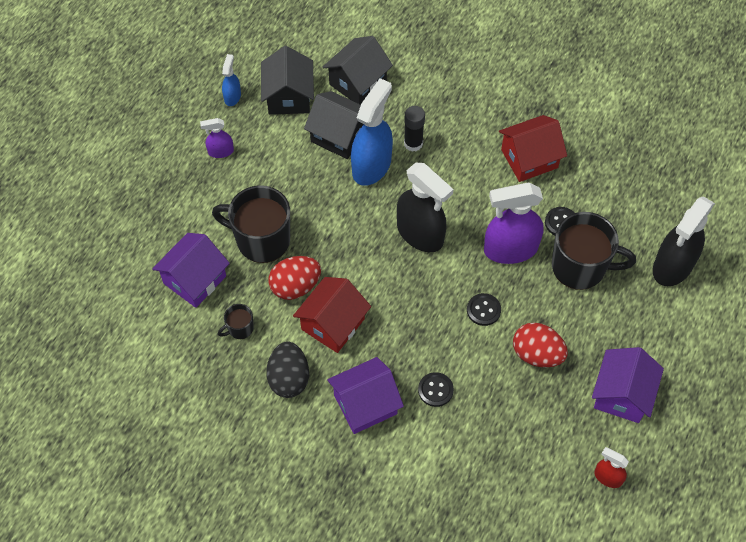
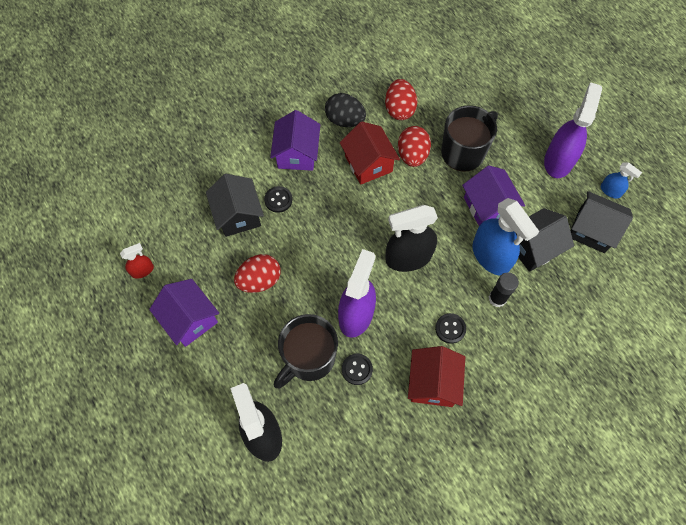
camera: 120 degrees right, 5 degrees up
purple house [152,233,230,308] -> purple house moved to [462,165,525,226]
purple spray bottle [200,118,234,158] -> purple spray bottle [544,82,602,178], size x2.04
black mug [218,304,254,339] -> red egg [385,79,417,120]
black house [323,36,393,105] -> black house moved to [206,174,264,237]
black button [467,293,501,326] -> black button moved to [435,313,466,344]

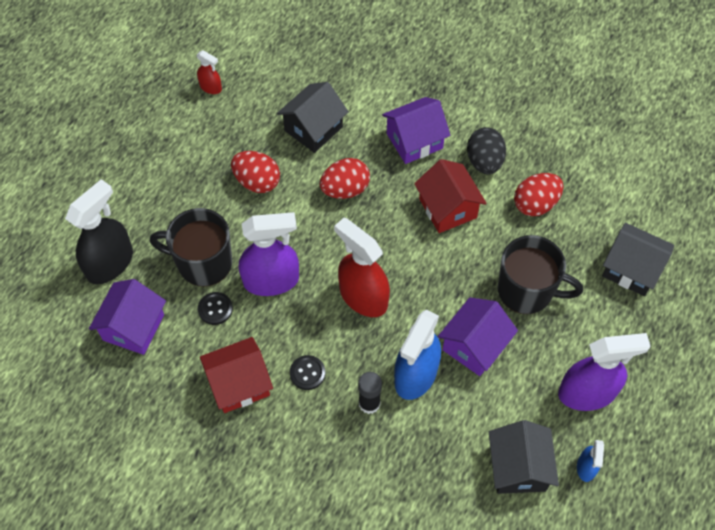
camera: 60 degrees right, 5 degrees down
purple house [149,279,219,347] -> purple house moved to [89,279,166,355]
black button [264,186,292,213] -> none
red house [340,121,400,185] -> red house turned 60 degrees counterclockwise [414,159,487,233]
black spray bottle [386,205,438,272] -> red spray bottle [334,218,390,317]
red egg [398,126,431,167] -> red egg moved to [320,158,370,199]
black house [516,208,574,272] -> black house moved to [602,223,674,296]

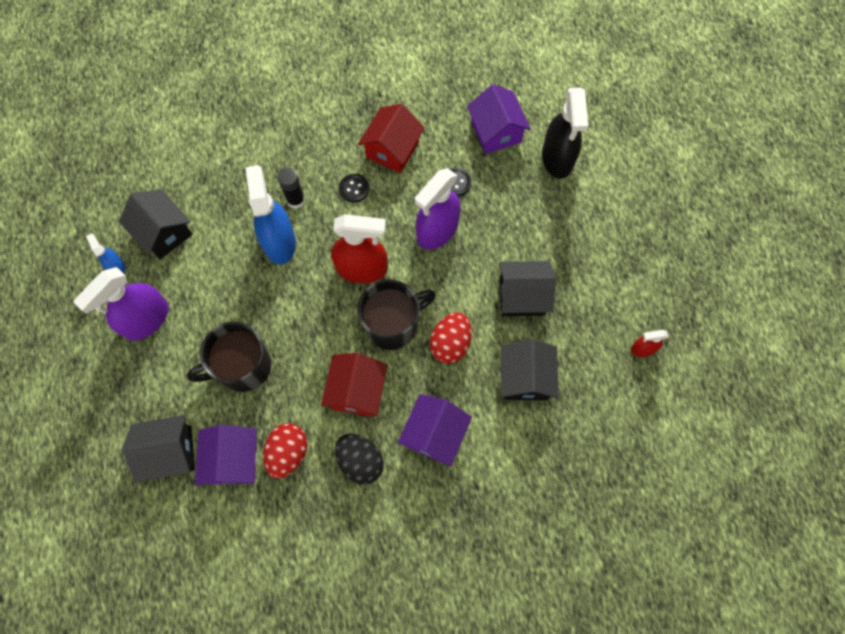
camera: 140 degrees right, 10 degrees up
black mug [150,208,232,287] -> black mug moved to [358,279,436,350]
red egg [231,151,280,193] -> black house [499,261,556,316]
red house [414,159,487,233] -> red house turned 75 degrees clockwise [321,353,388,417]
purple house [438,298,518,376] -> purple house moved to [195,425,257,486]

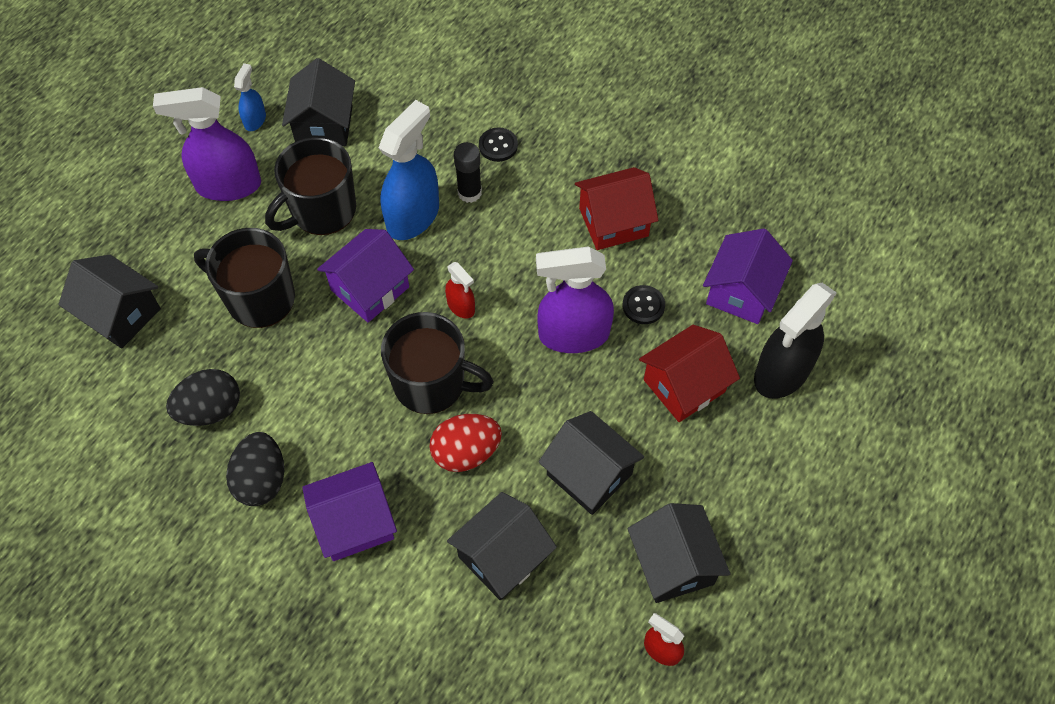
camera: 45 degrees right, 10 degrees down
purple house [195,425,257,486] -> purple house moved to [317,229,414,323]
red egg [263,423,308,479] -> black egg [166,369,240,426]
red house [321,353,388,417] -> red house moved to [639,325,740,422]
red spray bottle [331,214,388,283] -> red spray bottle [445,262,475,319], size x0.49
black button [339,174,369,203] -> black button moved to [479,127,518,162]
none -> black mug [265,137,356,235]
none -> black house [628,503,730,603]

